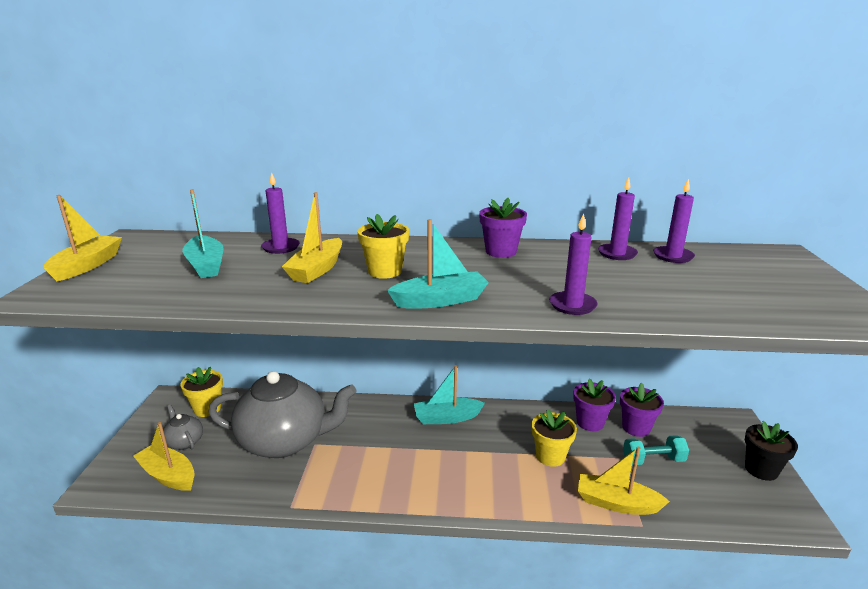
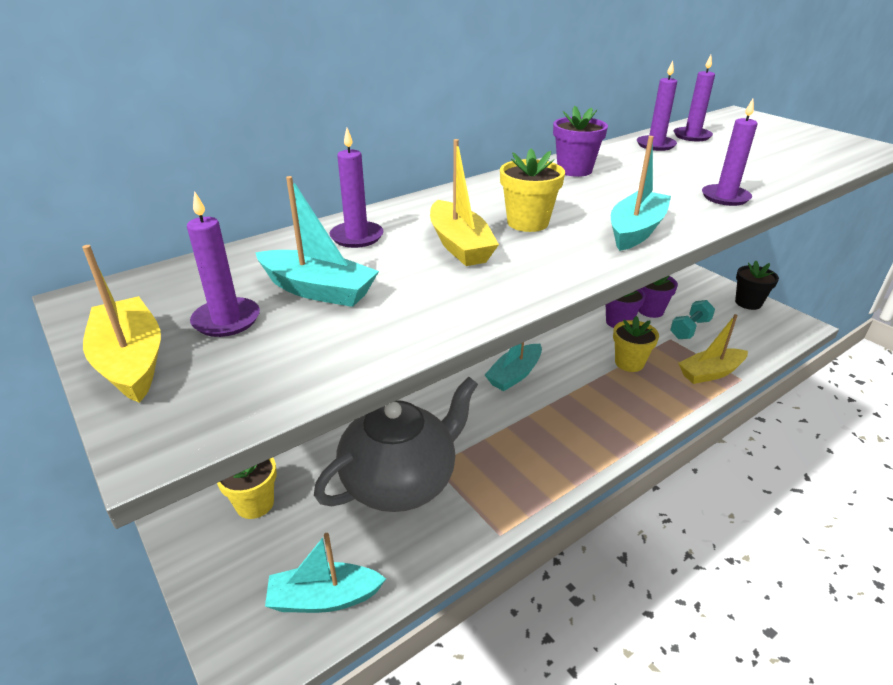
camera: 40 degrees left, 10 degrees up
yellow boat [133,422,195,491] -> turquoise boat [265,533,386,613]
grey teapot [163,404,203,450] -> none
none -> purple candle [187,191,260,337]

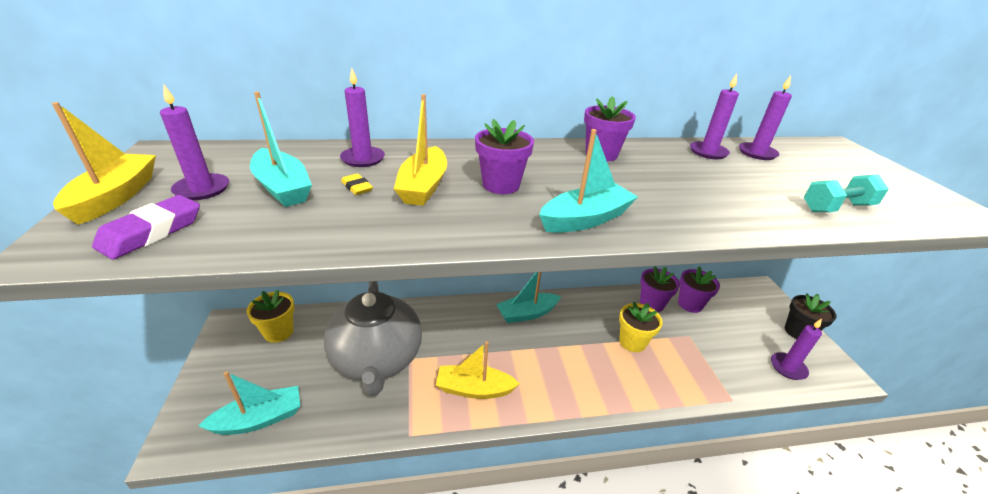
camera: 25 degrees right, 0 degrees up
turquoise boat [265,533,386,613] -> turquoise boat turned 135 degrees clockwise [198,372,300,435]
grey teapot [314,377,478,512] -> grey teapot turned 90 degrees clockwise [324,281,422,396]
yellow flower pot [500,149,565,232] -> purple flower pot [475,119,534,194]
turquoise dumbbell [670,300,715,339] -> turquoise dumbbell moved to [804,174,889,212]
yellow boat [678,314,748,384] -> yellow boat moved to [436,341,520,399]
purple candle [702,99,758,206] -> purple candle moved to [771,318,822,380]
none -> purple eraser [92,195,200,260]
none -> yellow eraser [341,173,373,195]

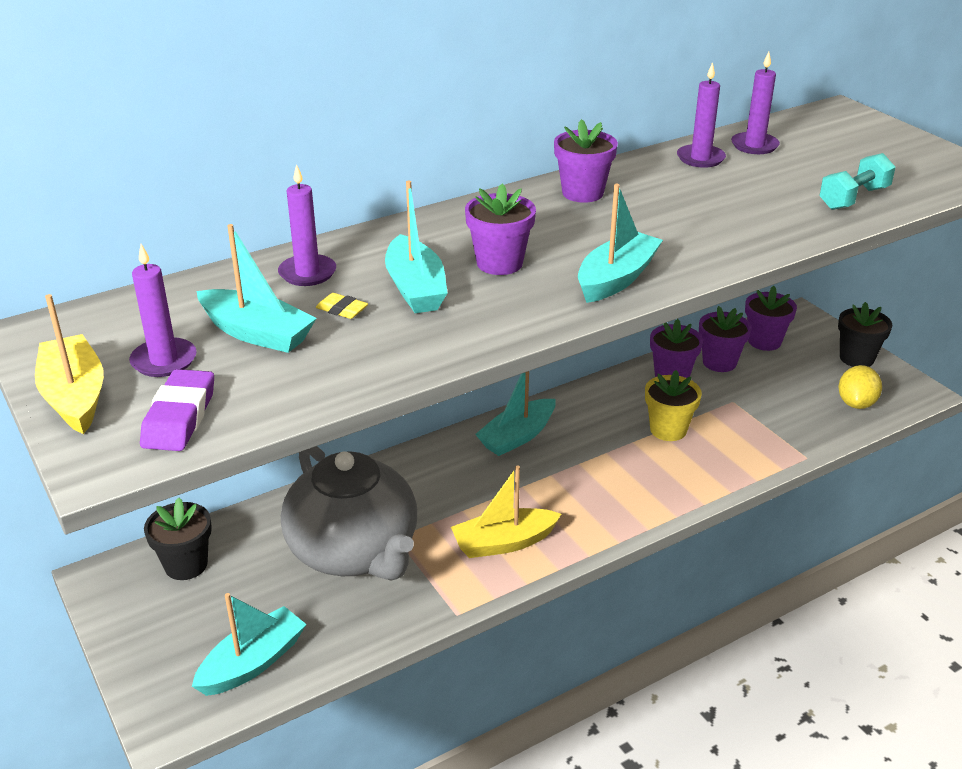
camera: 20 degrees left, 0 degrees up
yellow flower pot [247,290,295,343] -> black flower pot [144,498,212,580]
yellow boat [394,94,447,206] -> turquoise boat [385,181,447,313]
purple candle [771,318,822,380] -> yellow lemon [839,365,882,409]
none -> purple flower pot [745,286,797,351]

